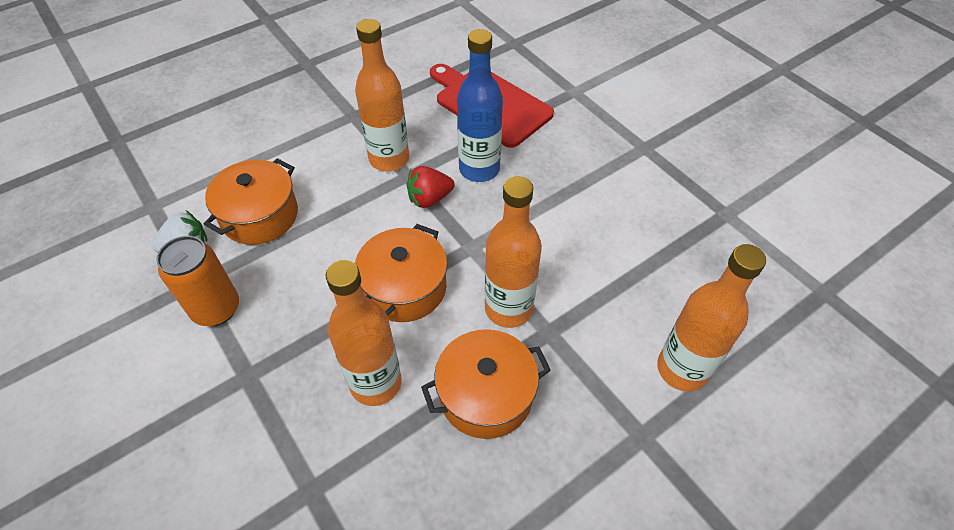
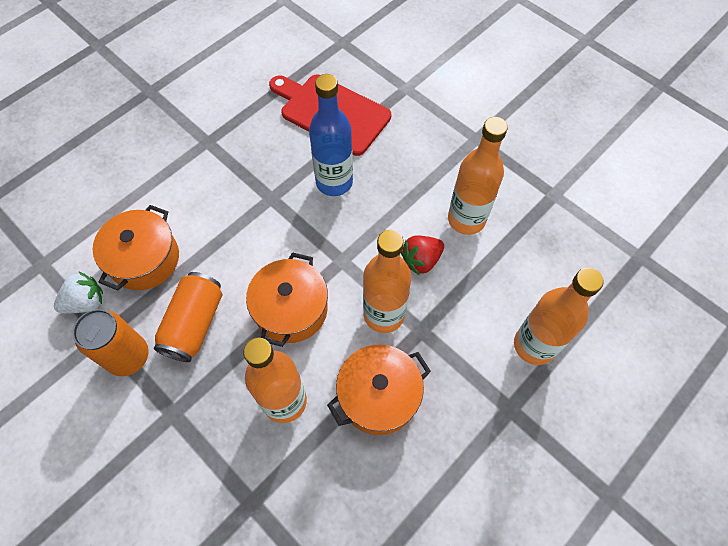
camera: 10 degrees left, 10 degrees up
orange bottle [355,19,409,172] -> orange bottle moved to [448,117,508,235]
red strawberry [407,166,455,208] -> red strawberry moved to [401,235,444,275]
none -> orange can [153,272,222,362]

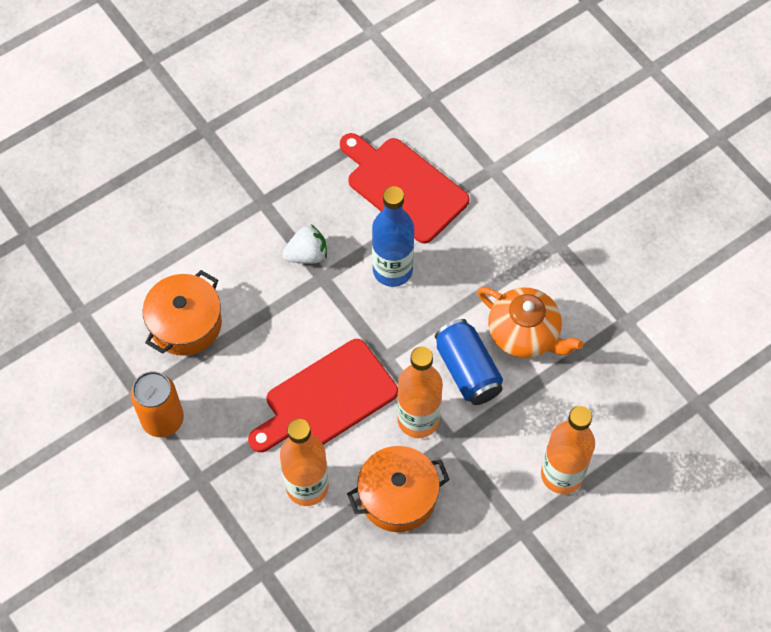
camera: 10 degrees right, 0 degrees up
white strawberry [54,271,103,313] -> white strawberry moved to [282,224,327,264]
orange can [153,272,222,362] -> none
orange pot [246,252,328,347] -> red cutting board [248,339,398,452]
red strawberry [401,235,444,275] -> blue can [435,319,503,405]
orange bottle [448,117,508,235] -> orange teapot [477,287,583,358]

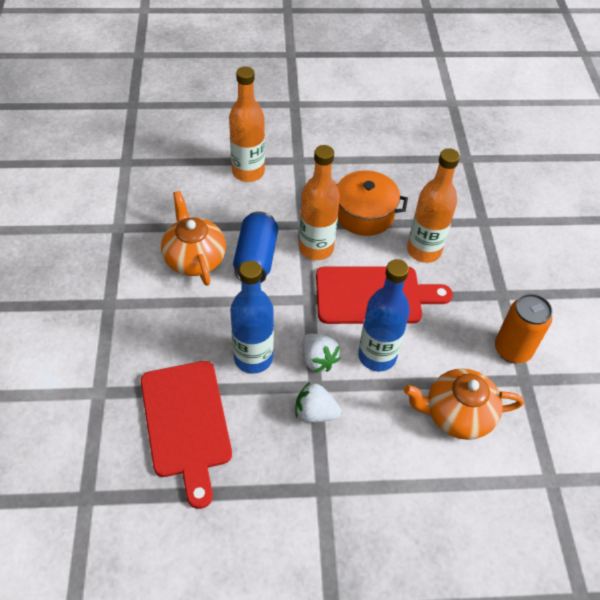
camera: 150 degrees left, 10 degrees down
orange pot [142,270,222,356] -> orange teapot [404,368,524,440]
none -> white strawberry [302,334,340,373]
none -> blue bottle [358,259,410,371]

